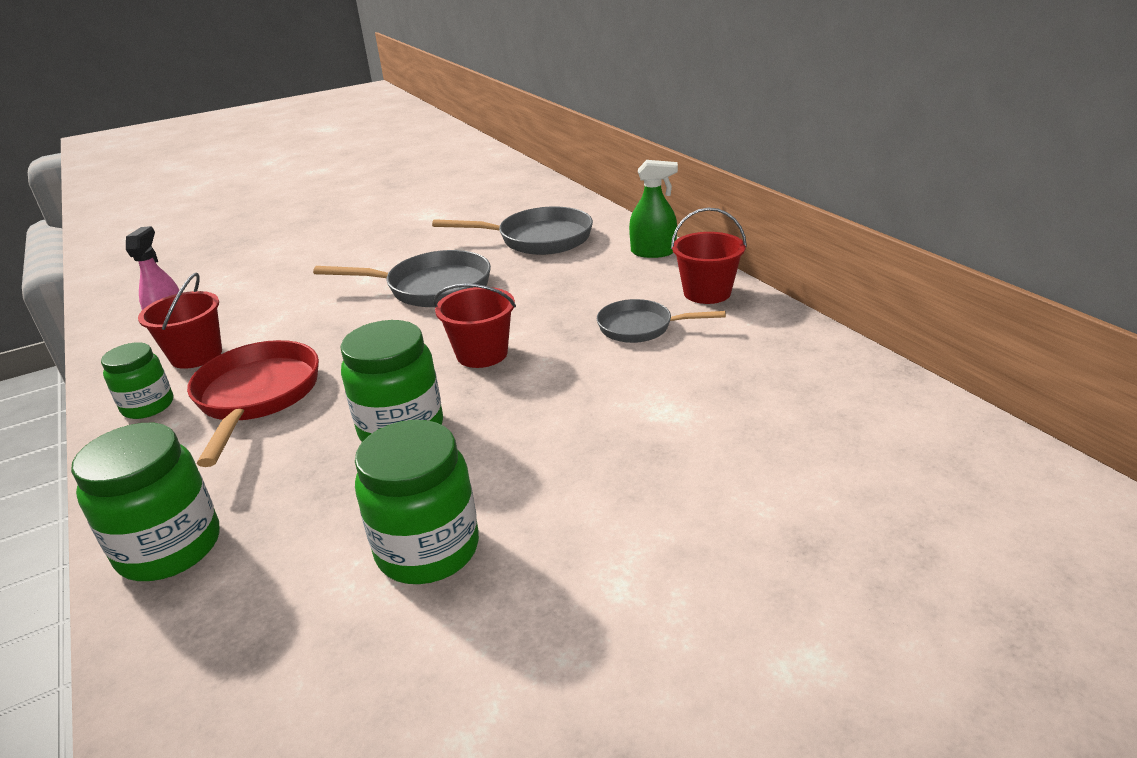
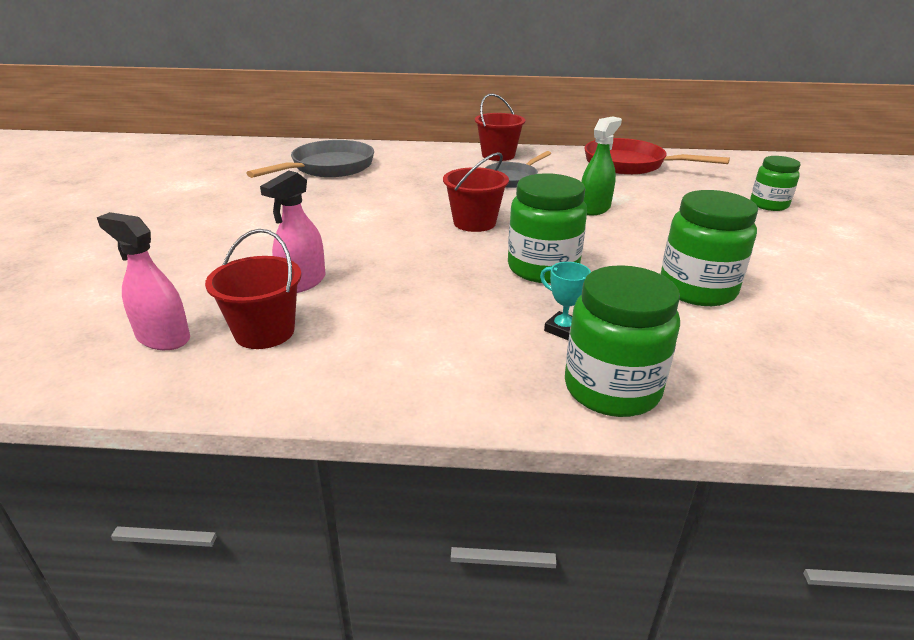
camera: 60 degrees left, 0 degrees up
green jar [101,342,174,419] -> green jar moved to [750,156,801,211]
red pan [187,340,319,467] -> red pan moved to [584,138,730,175]
grey pan [313,250,491,307] -> none
green spray bottle [629,160,678,258] -> green spray bottle moved to [581,116,622,216]
none -> pink spray bottle [260,170,326,293]
none -> turquoise trophy [540,262,591,340]

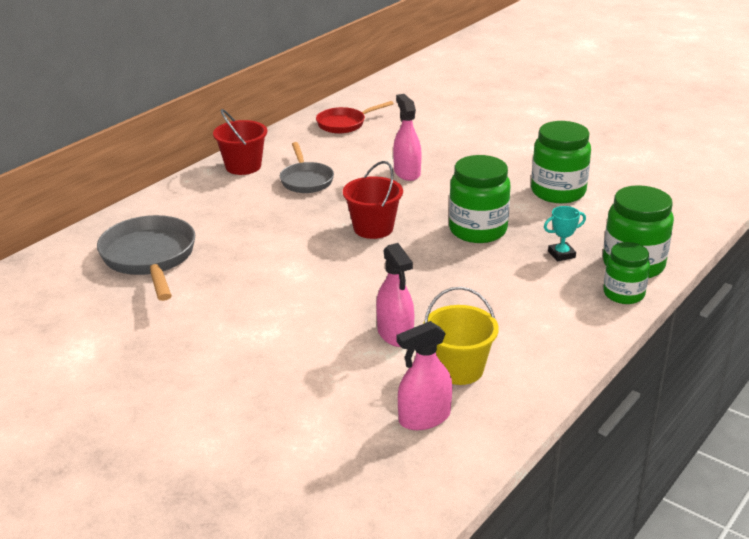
camera: 55 degrees left, 0 degrees up
red bucket [205,229,301,349] -> yellow bucket [423,287,499,385]
green spray bottle [581,116,622,216] -> pink spray bottle [393,94,422,181]
red pan [584,138,730,175] -> red pan [316,101,394,134], size x0.63
green jar [750,156,801,211] -> green jar moved to [603,242,650,304]

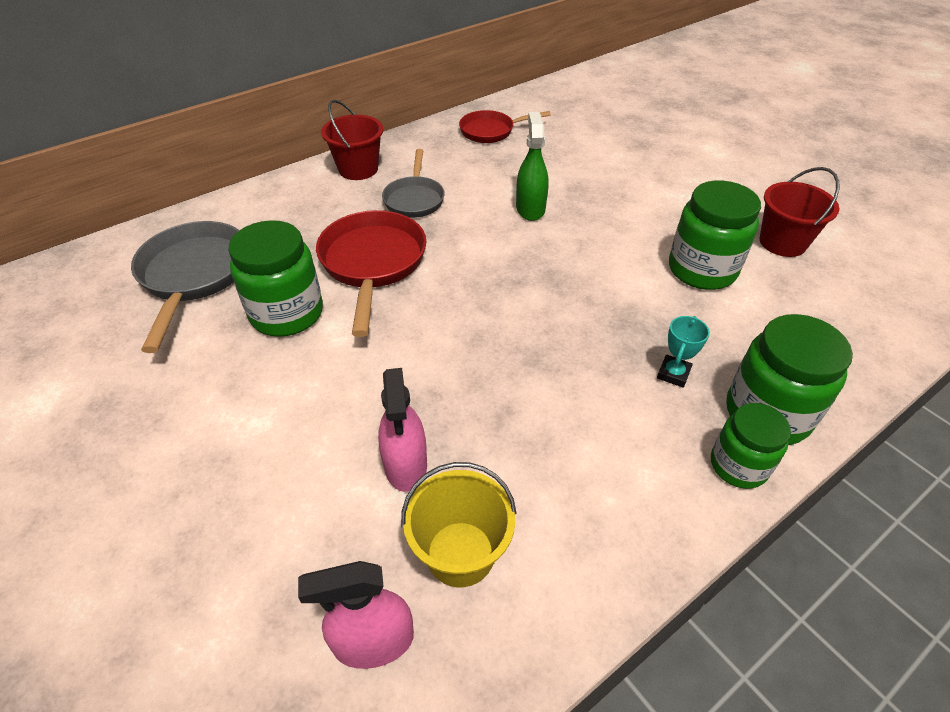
camera: 15 degrees right, 15 degrees up
red bucket [343,161,403,239] -> red bucket moved to [760,167,840,257]
pink spray bottle [393,94,422,181] -> green spray bottle [516,112,549,221]
green jar [449,155,511,243] -> green jar moved to [228,220,323,337]
turquoise trophy [544,206,586,261] -> turquoise trophy turned 60 degrees counterclockwise [657,316,710,388]
none -> red pan [316,210,426,337]

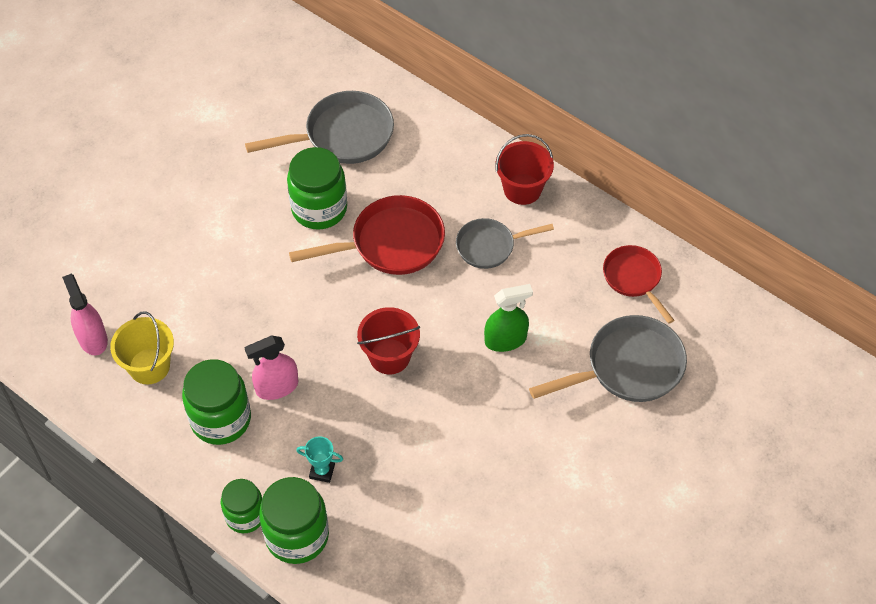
camera: 75 degrees right, 10 degrees up
pink spray bottle [378,368,427,492] -> pink spray bottle moved to [245,335,298,400]
green jar [669,180,761,290] -> green jar moved to [182,359,251,445]
red bucket [760,167,840,257] -> red bucket moved to [357,307,420,374]
none -> grey pan [529,315,687,402]

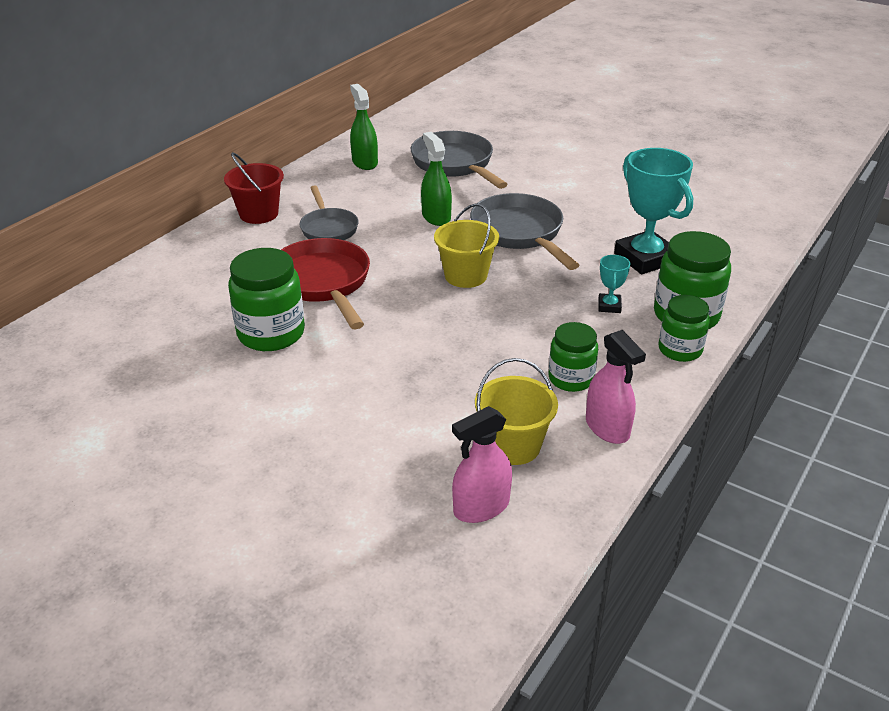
camera: 95 degrees left, 20 degrees down
green jar [182,359,251,445] -> green jar [549,322,598,392], size x0.64
grey pan [245,91,394,164] -> grey pan moved to [470,193,579,270]
pink spray bottle [245,335,298,400] -> pink spray bottle moved to [586,330,646,444]
red bucket [357,307,420,374] -> yellow bucket [434,203,499,288]
red pan [603,245,674,324] -> green spray bottle [350,84,378,170]
none -> turquoise trophy [614,148,693,274]

